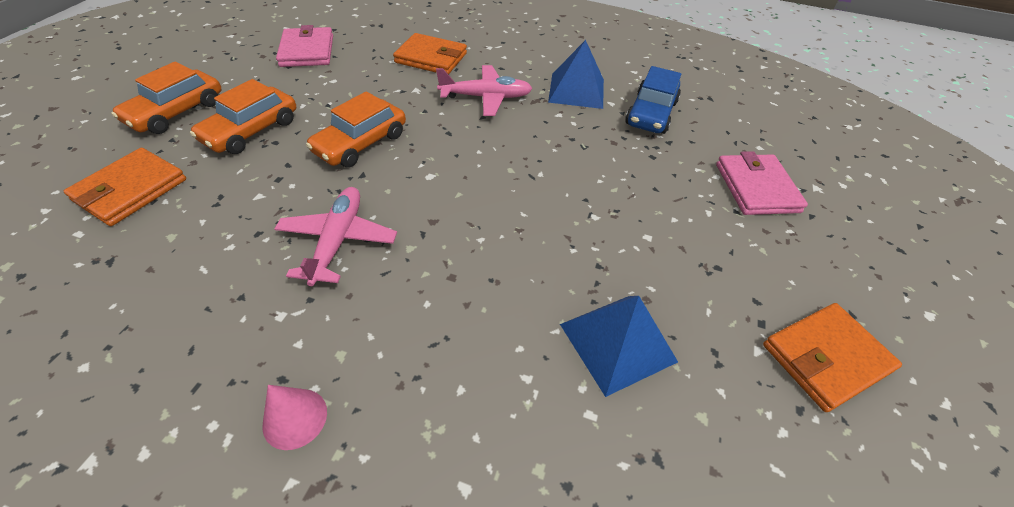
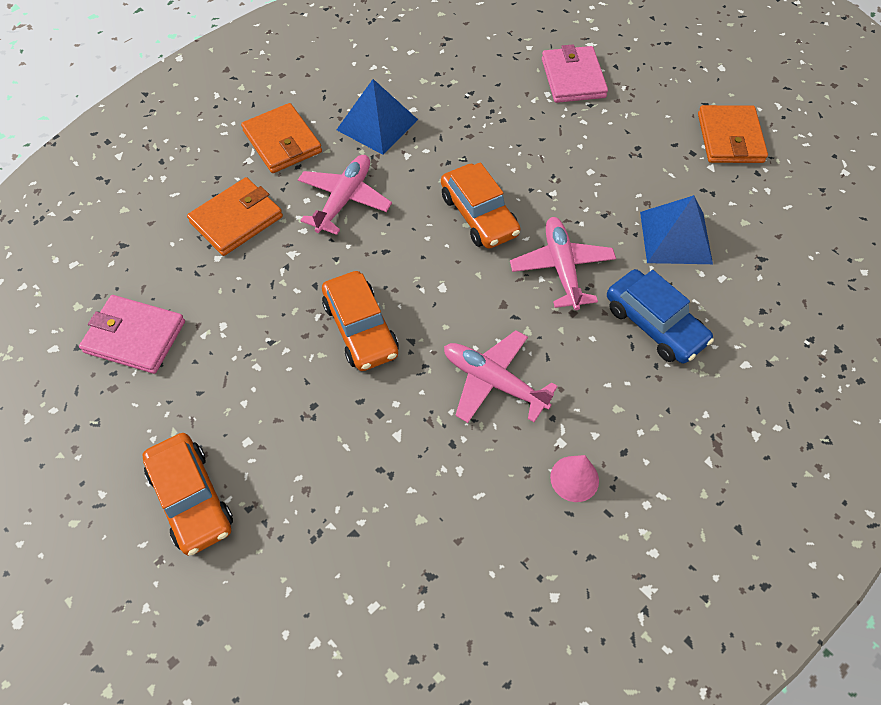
camera: 60 degrees left, 10 degrees up
orange wallet [63,148,186,226] -> orange wallet moved to [241,103,322,173]
orange car [190,79,296,154] -> orange car moved to [441,162,521,249]
pink cone [262,385,327,450] -> pink cone moved to [550,455,599,502]
blue car [625,66,681,134] -> blue car moved to [607,269,714,364]
pink wallet [716,151,808,215] -> pink wallet turned 60 degrees clockwise [542,44,608,103]
none -> pink plane [510,217,616,310]

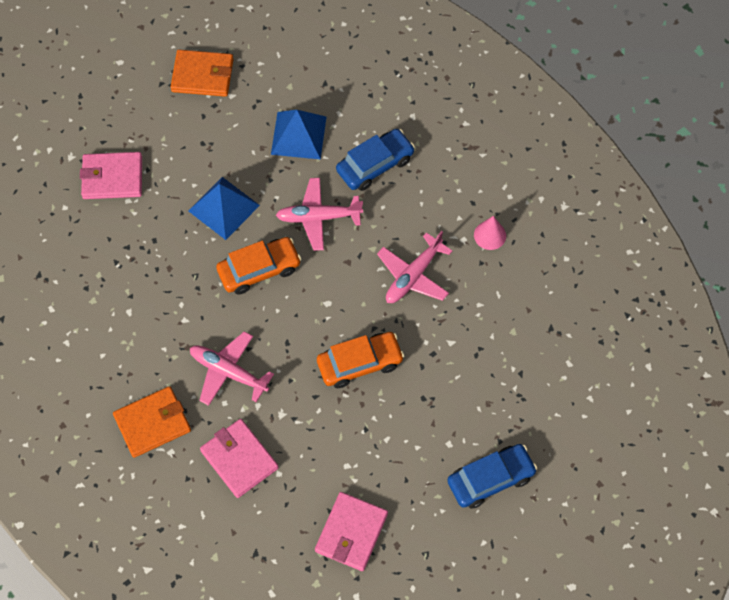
camera: 85 degrees left, 5 degrees up
orange car [142,433,233,556] -> blue car [447,444,537,509]
orange wallet [187,177,283,256] -> pink wallet [200,419,279,498]
blue pyramid [337,79,418,155] -> blue pyramid moved to [188,177,260,240]

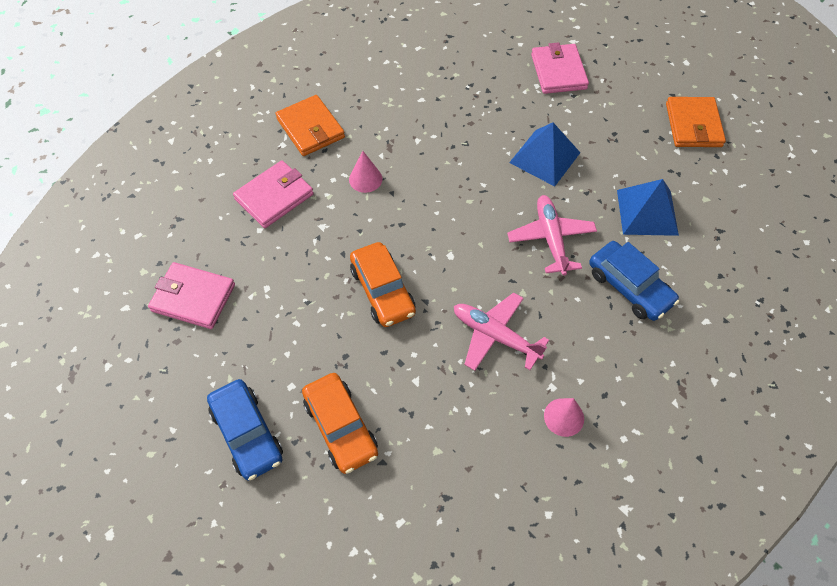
camera: 85 degrees right, 5 degrees down
pink plane [190,331,274,406] -> pink cone [349,151,382,193]
orange car [216,237,301,295] -> orange car moved to [302,373,378,474]

